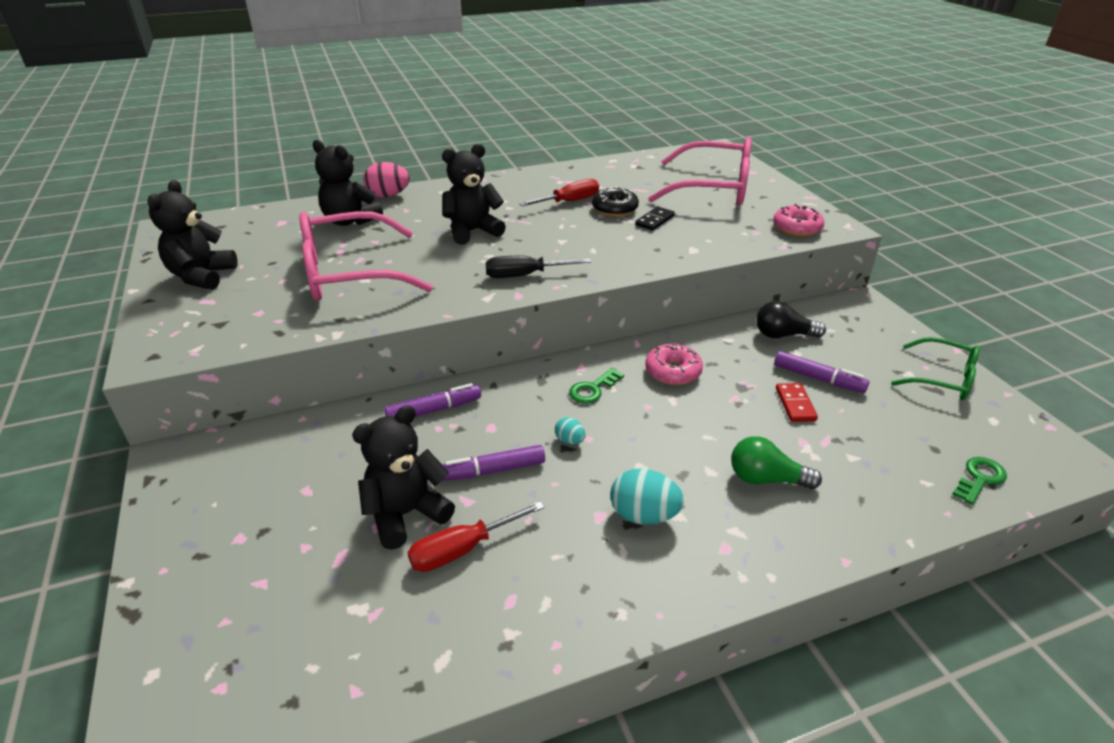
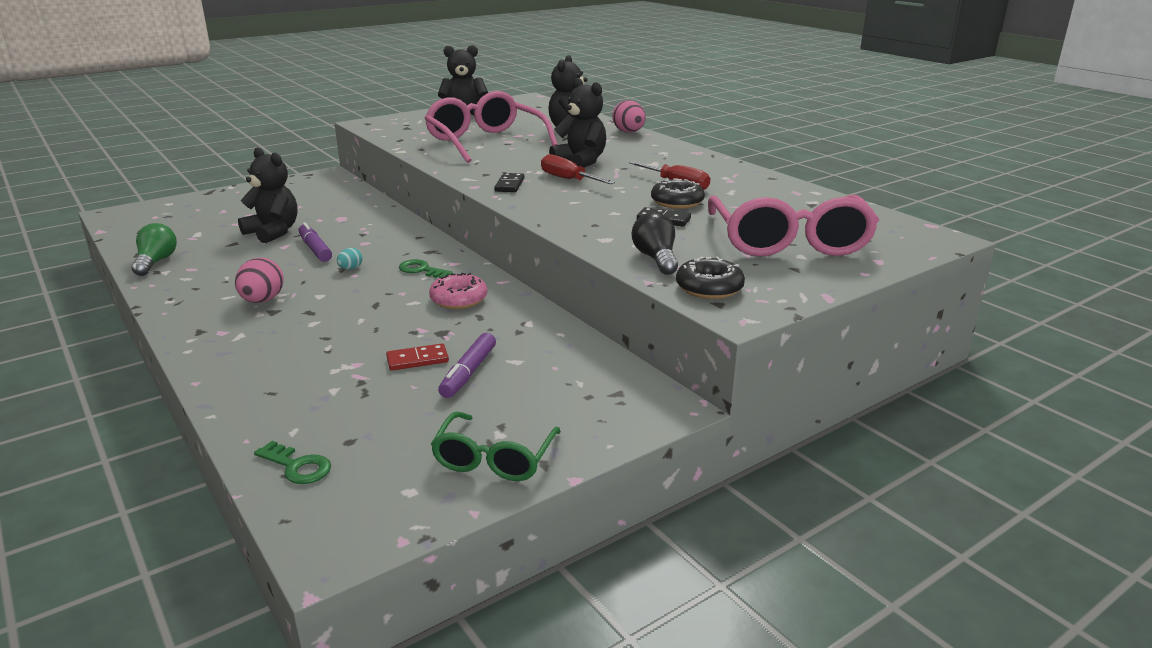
camera: 75 degrees right, 10 degrees down
purple marker [384,383,481,417] -> none
red screwdriver [407,501,545,572] -> red screwdriver moved to [541,154,615,184]
black screwdriver [486,256,591,278] -> black domino [494,173,524,192]
turquoise egg [610,468,684,525] -> pink egg [235,257,284,303]
green light bulb [731,436,822,489] -> green light bulb moved to [132,223,177,276]
black light bulb [756,301,826,338] -> black light bulb moved to [632,212,678,275]
pink donut [773,204,824,237] -> black donut [676,257,745,299]

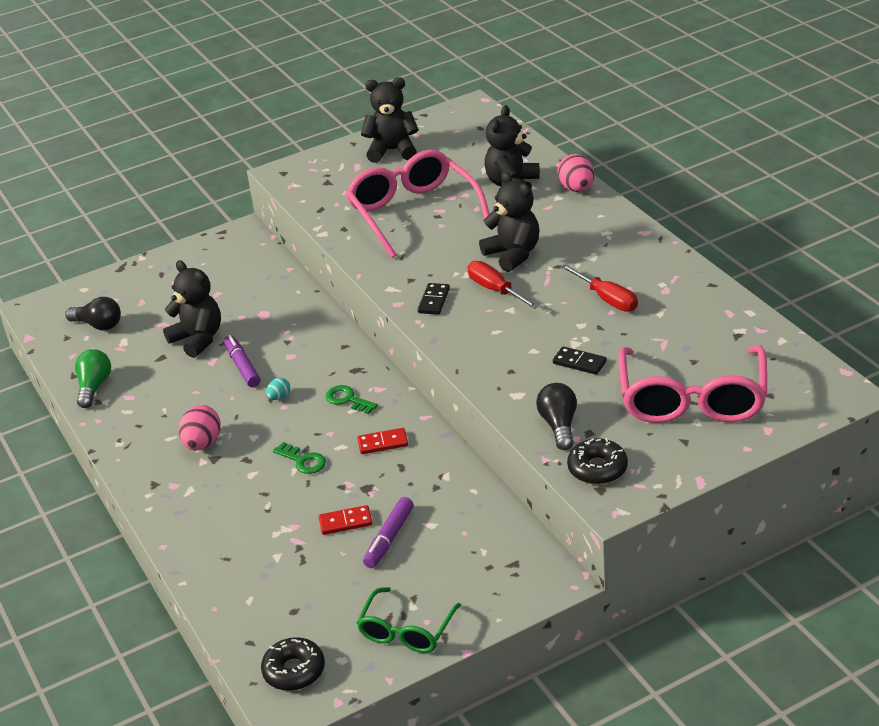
camera: 10 degrees right, 10 degrees up
green key [254,441,331,484] -> green key moved to [273,442,326,474]
pink donut [429,273,487,309] -> red domino [357,428,408,454]
black donut [651,179,705,209] -> black donut moved to [261,637,325,691]
none -> black light bulb [65,297,121,330]

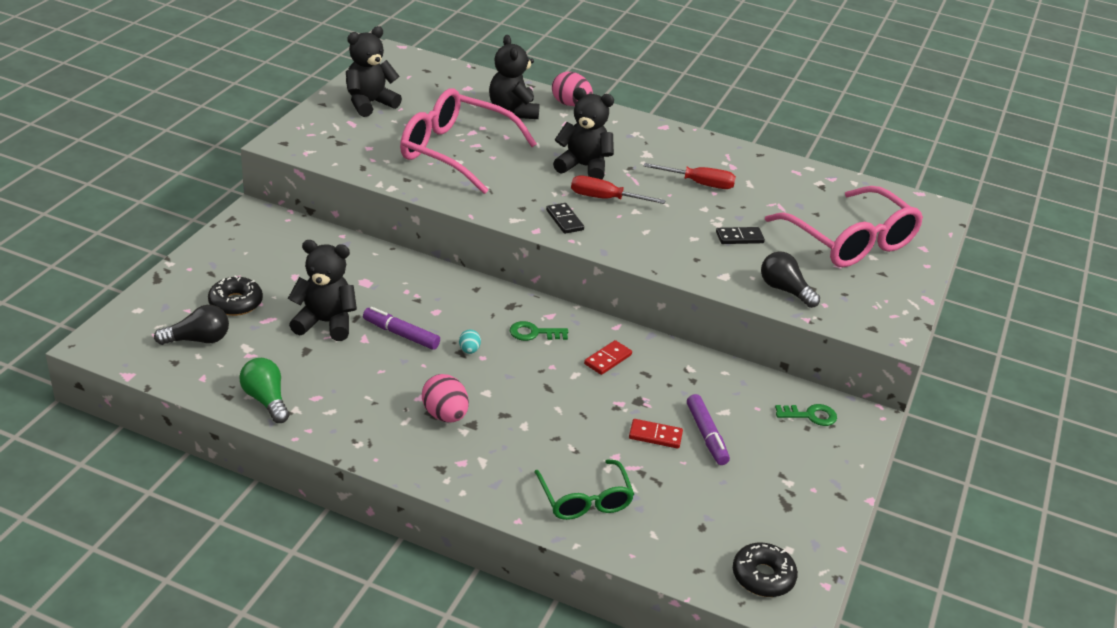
camera: 45 degrees left, 0 degrees up
green key [273,442,326,474] -> green key moved to [775,404,837,426]
red domino [319,505,372,535] -> red domino turned 60 degrees clockwise [629,419,683,449]
green glasses [356,587,461,653] -> green glasses moved to [535,460,634,520]
black donut [567,438,628,485] -> black donut moved to [208,275,263,316]

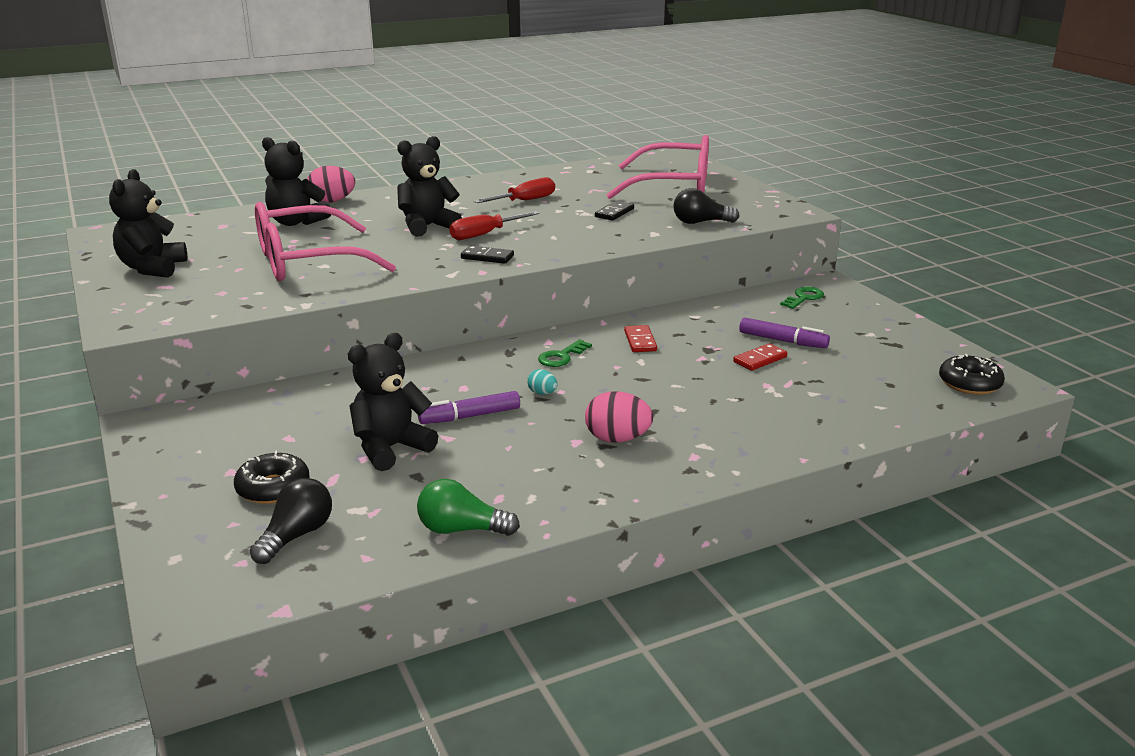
camera: 45 degrees left, 10 degrees down
green glasses [535,460,634,520] -> none

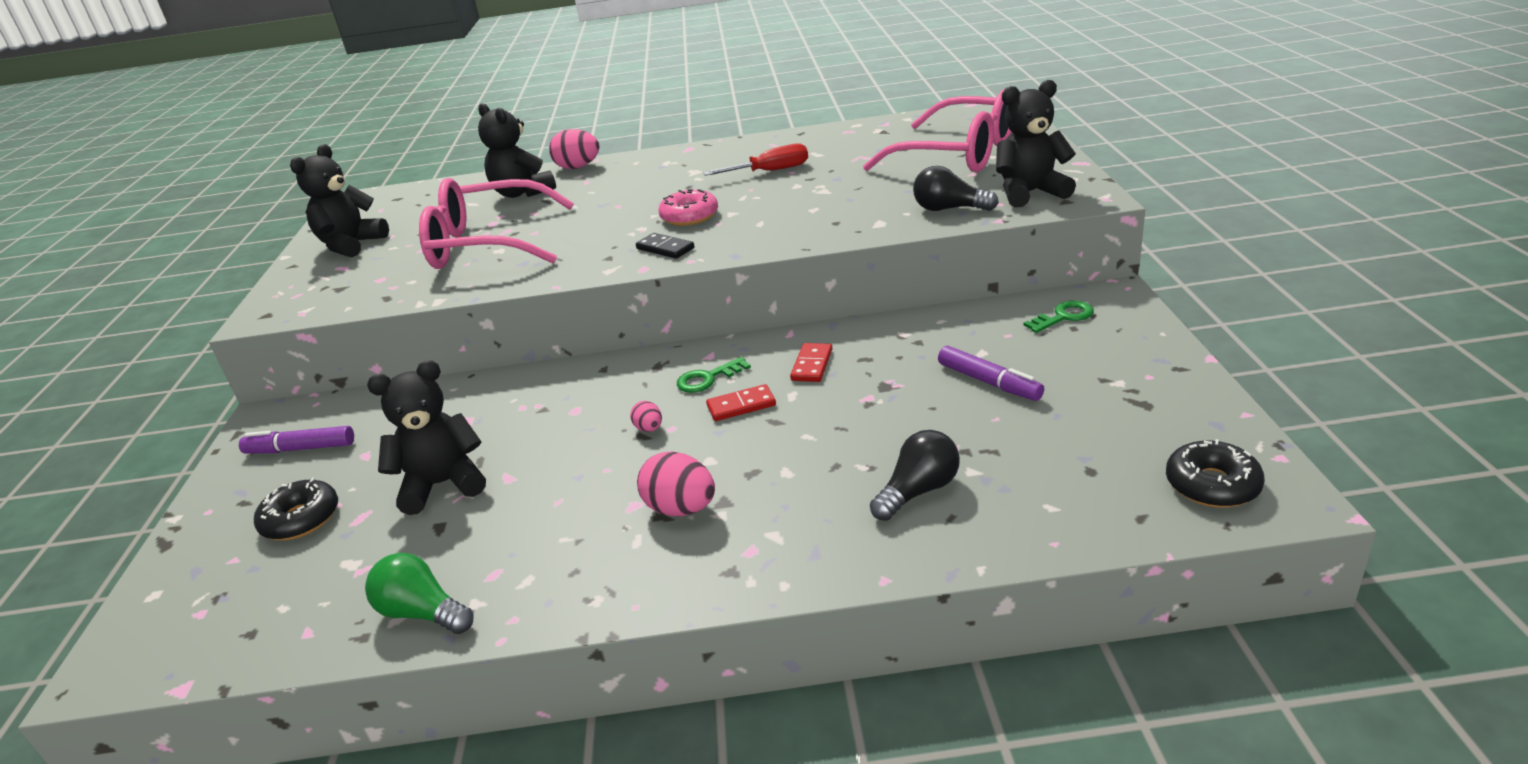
camera: 25 degrees right, 5 degrees up
black light bulb [250,478,332,564] -> black light bulb moved to [870,430,960,521]
black teddy bear [397,136,462,237] -> black teddy bear moved to [996,80,1076,208]
purple marker [418,391,520,424] -> purple marker moved to [239,426,354,454]
red screwdriver [449,211,539,240] -> pink donut [658,189,718,226]
turquoise egg [527,369,558,395] -> pink egg [630,401,662,432]
black domino [595,201,634,221] -> none
red domino [733,343,787,371] -> red domino moved to [706,384,776,421]

